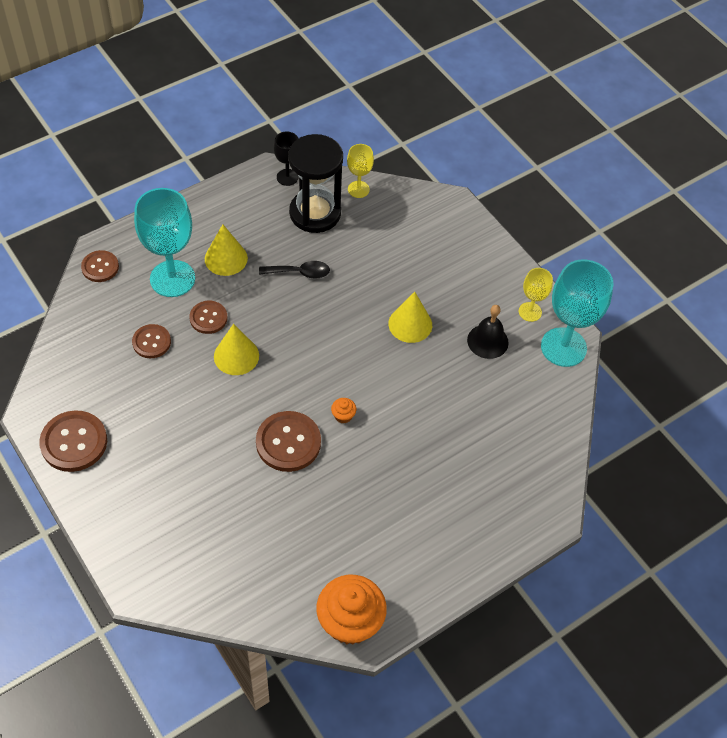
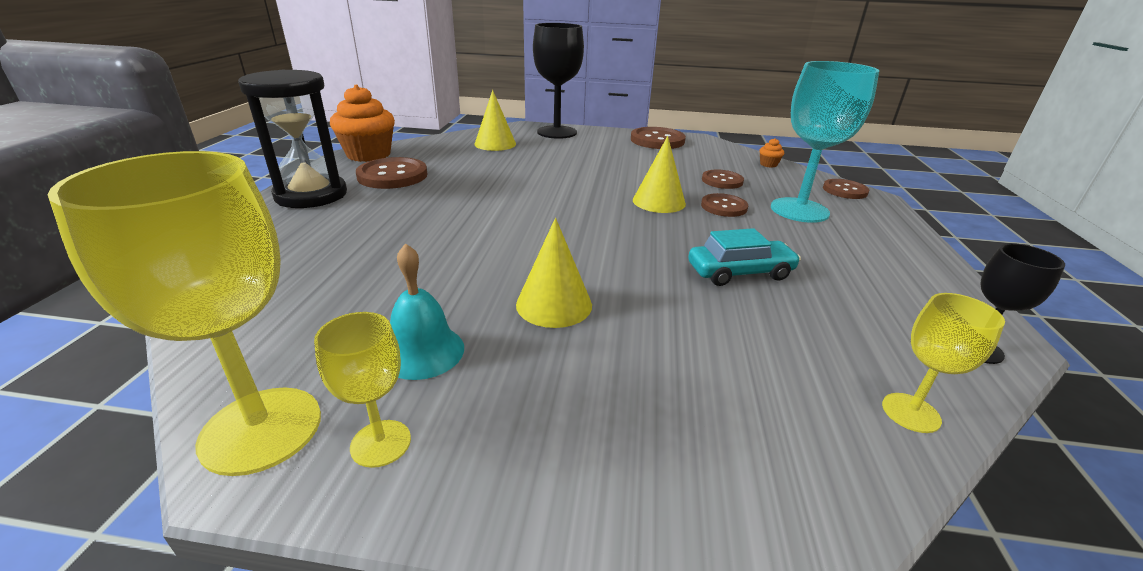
camera: 135 degrees right, 25 degrees down
yellow cone [205,224,248,276] -> yellow cone moved to [474,90,516,151]
brown button [256,411,321,472] -> brown button moved to [356,157,427,189]
black spoon [259,261,330,279] -> turquoise car [688,228,801,286]
black hourglass [288,134,343,233] -> black hourglass moved to [238,70,347,208]
orange cupcake [331,398,356,423] -> orange cupcake moved to [759,138,784,168]
black bell [467,305,509,359] -> turquoise bell [390,243,464,380]
turquoise goblet [541,259,614,367] -> yellow goblet [48,151,321,476]
none -> black goblet [533,23,584,139]

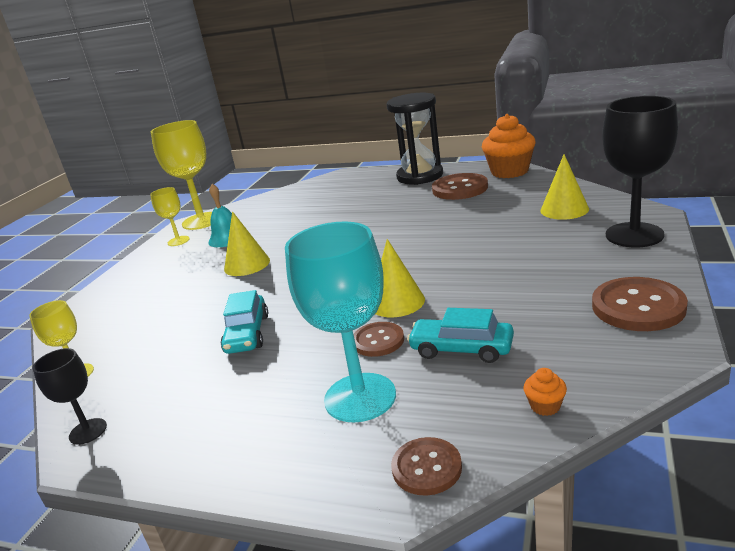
camera: 105 degrees right, 5 degrees down
brown button [702,170,744,189] -> turquoise car [407,308,514,363]

